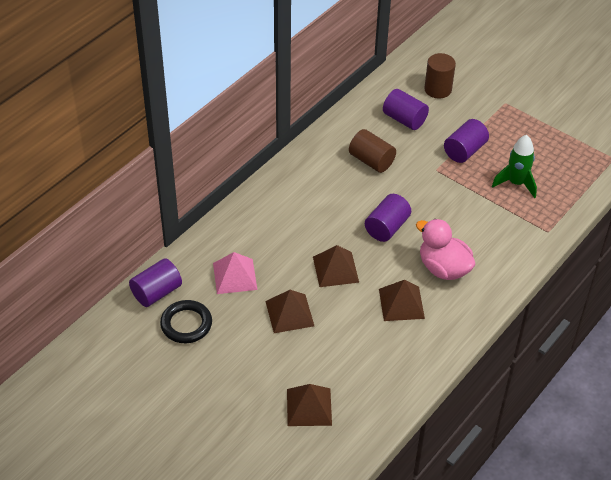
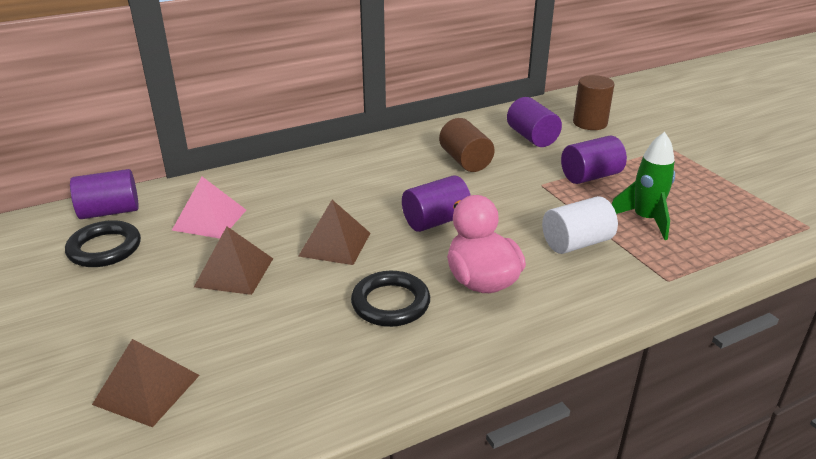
camera: 25 degrees right, 15 degrees down
brown pyramid [379,280,425,321] -> black ring [351,271,430,327]
none -> white cylinder [542,196,618,254]

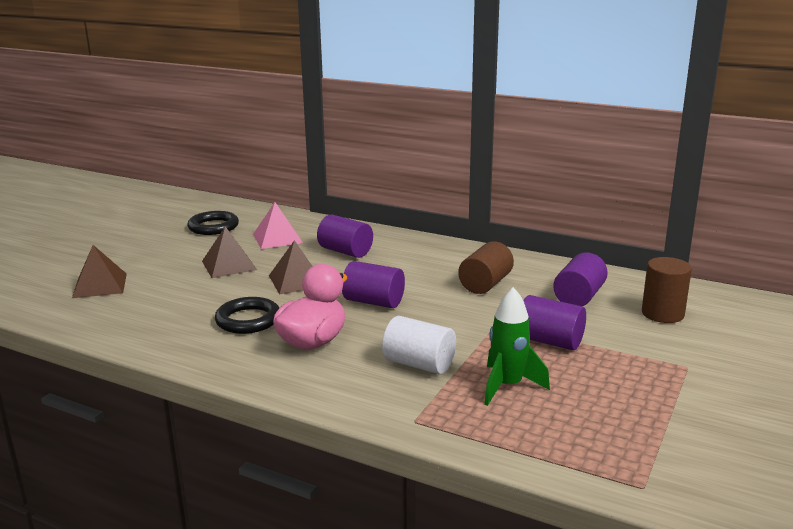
camera: 55 degrees right, 10 degrees down
purple cylinder [70,169,139,219] -> purple cylinder moved to [317,215,373,258]

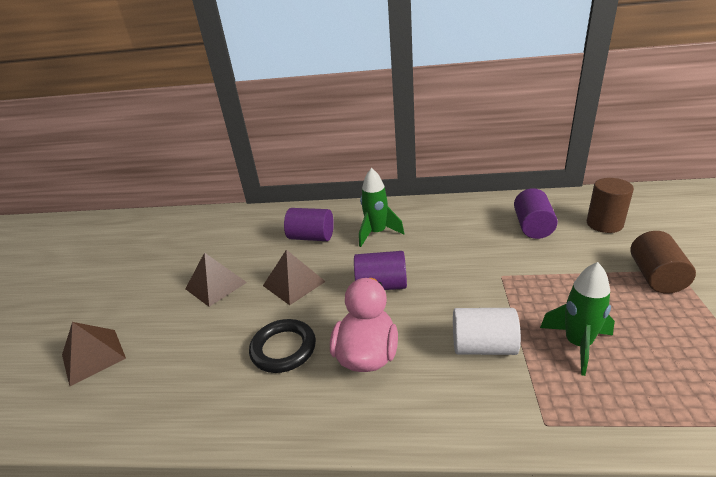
camera: 20 degrees left, 10 degrees up
black ring [187,211,239,235] -> none
pink pyramid [253,202,303,249] -> none
brown cylinder [458,241,514,294] -> brown cylinder moved to [630,231,696,293]
purple cylinder [523,295,586,350] -> none
none -> green rocket [359,168,404,247]

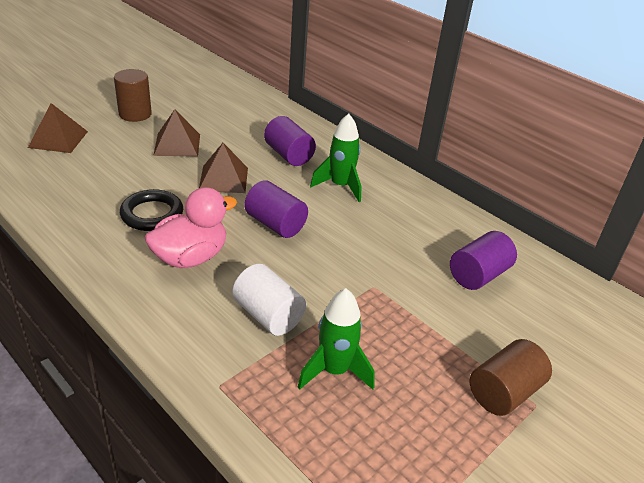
camera: 35 degrees right, 5 degrees up
brown cylinder [587,178,634,233] -> brown cylinder moved to [114,69,152,122]

